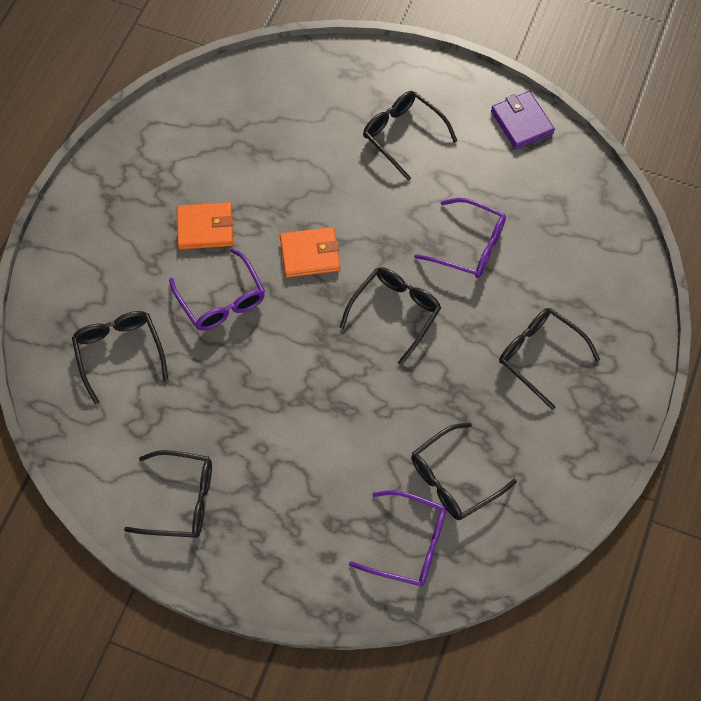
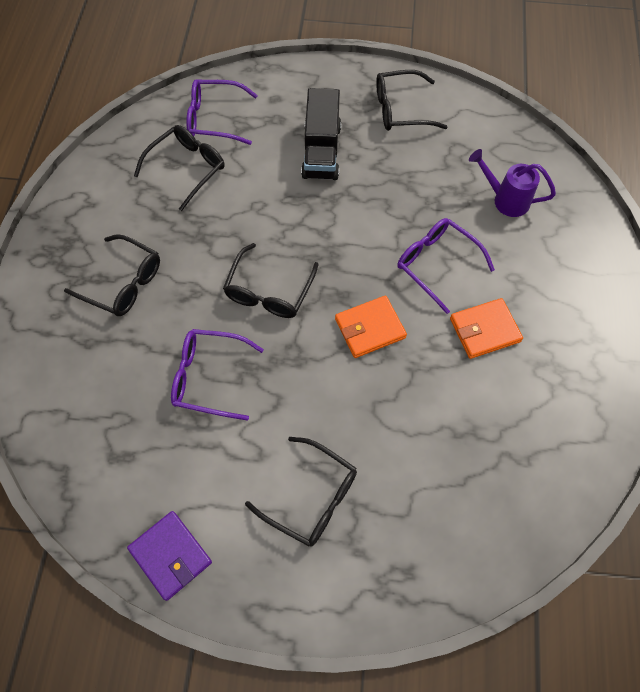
camera: 165 degrees right, 0 degrees up
black glasses [72,311,168,404] -> purple watering can [469,149,556,217]
none -> black truck [301,88,341,180]

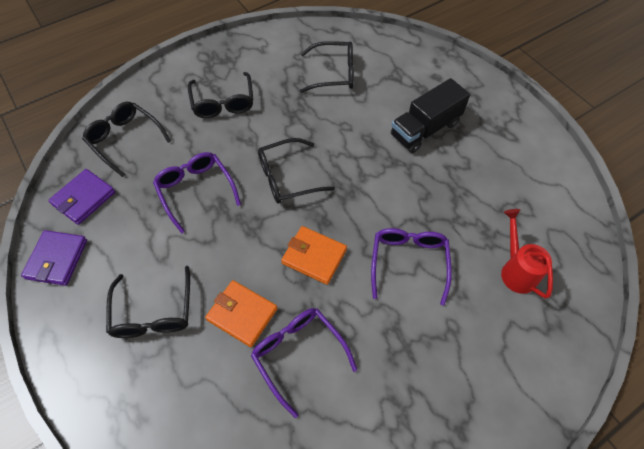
camera: 50 degrees right, 5 degrees down
purple glasses [186,79,258,145] -> purple glasses moved to [251,308,357,418]
black glasses [376,70,447,131] -> black glasses moved to [82,102,171,177]
orange wallet [450,298,523,359] -> orange wallet moved to [205,280,278,347]
purple watering can [469,149,556,217] -> red watering can [501,209,553,299]
none -> purple wallet [48,169,115,225]

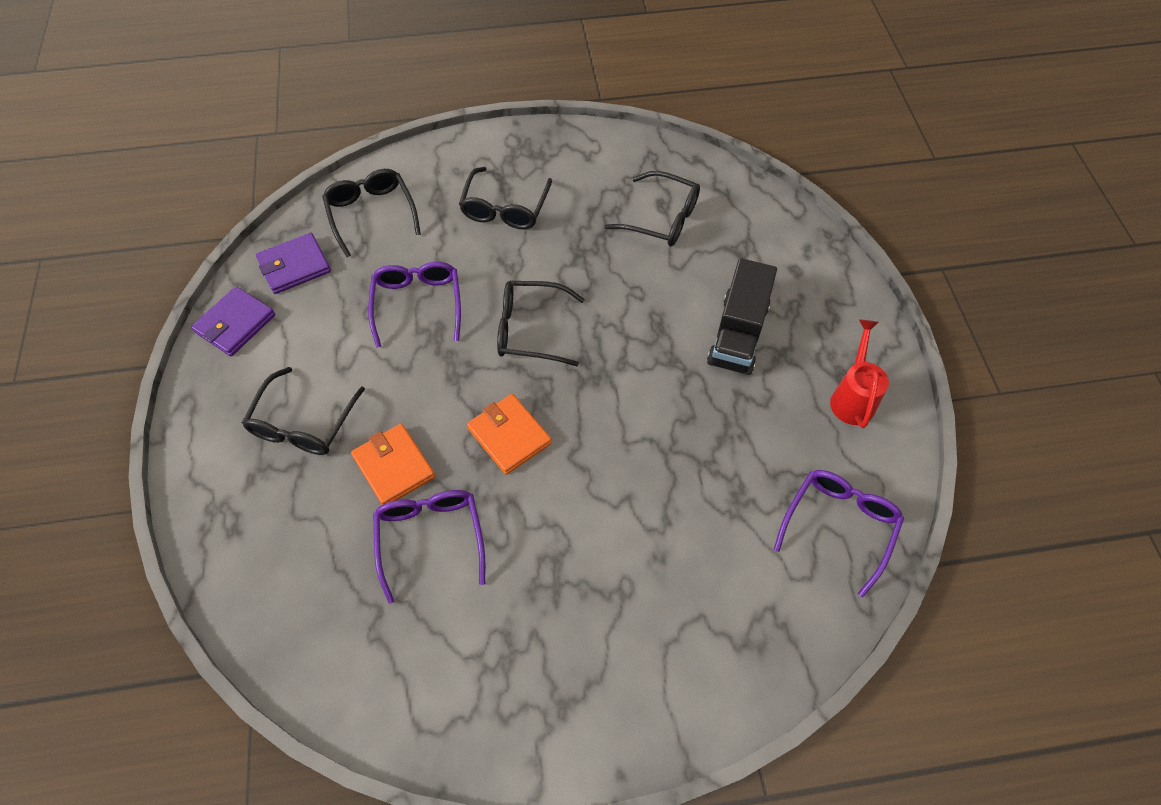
camera: 25 degrees right, 0 degrees up
purple glasses [371,228,452,306] -> purple glasses moved to [774,470,904,597]
black truck [391,78,470,153] -> black truck turned 60 degrees counterclockwise [707,258,777,375]
red watering can [501,209,553,299] -> red watering can moved to [830,319,889,428]

